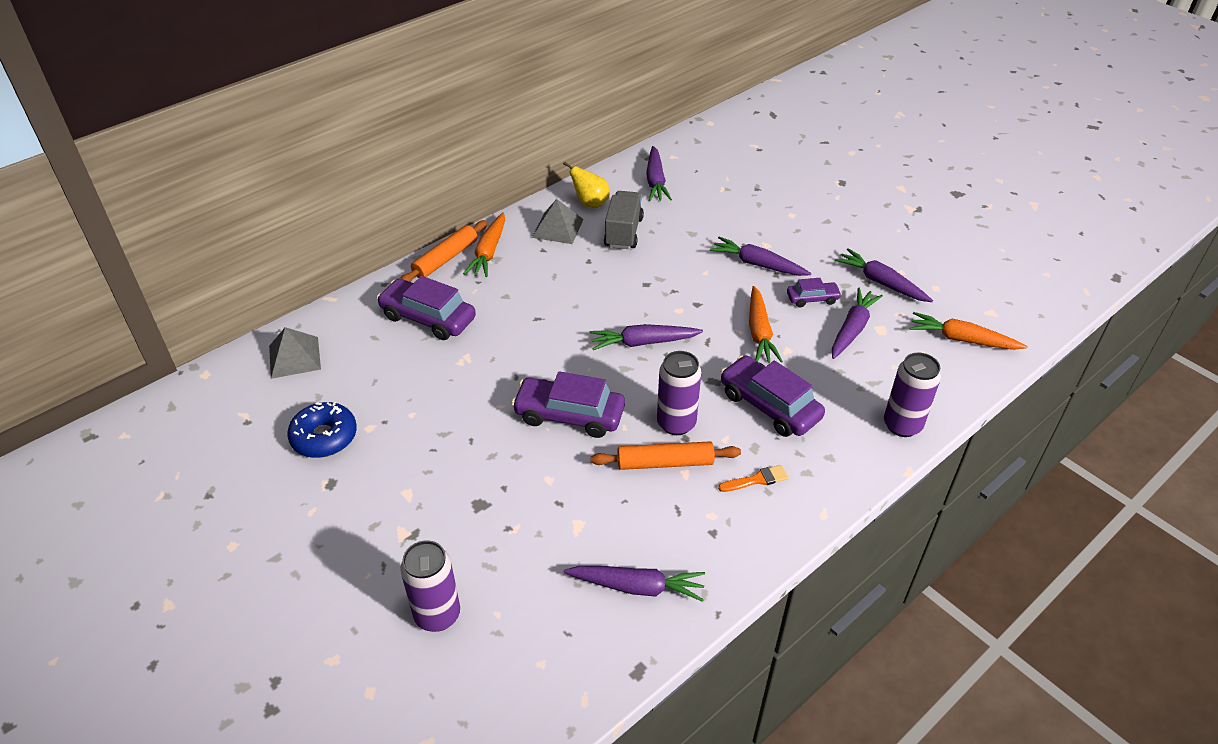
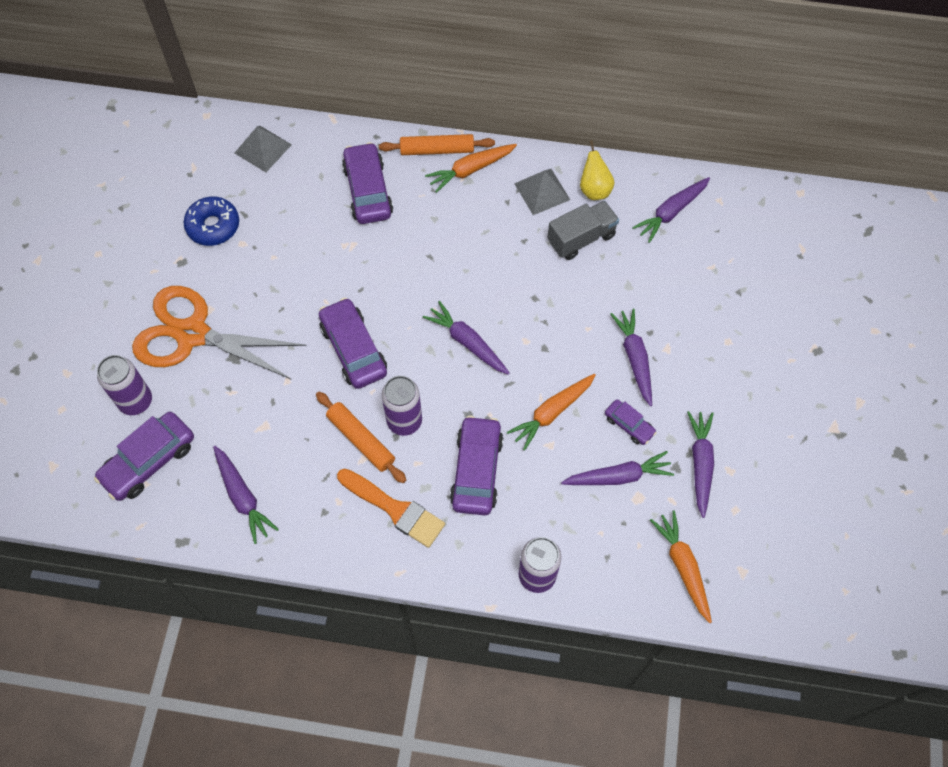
camera: 50 degrees right, 20 degrees up
orange brush [718,465,789,492] -> orange brush [337,469,445,548], size x1.92
none -> purple car [94,412,194,501]
none -> orange scissors [132,286,306,380]

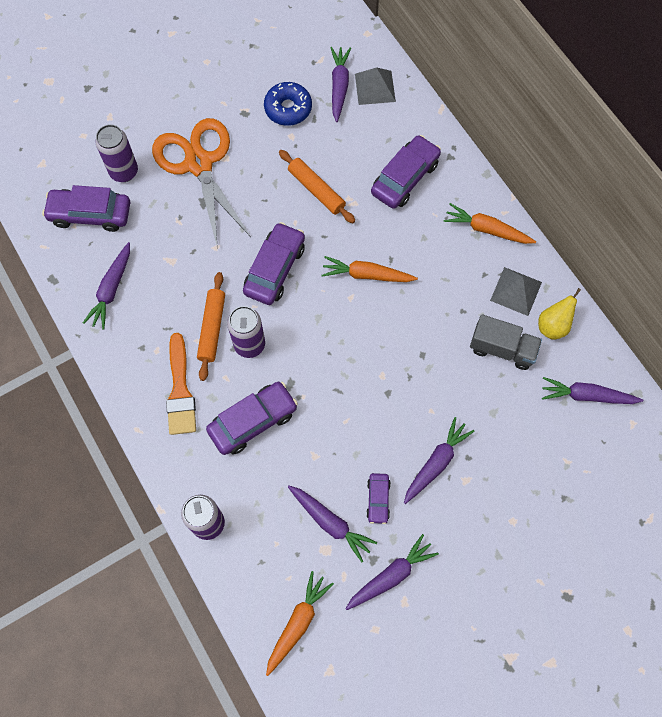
camera: 50 degrees right, 5 degrees up
orange rolling pin [379,134,495,155] -> orange rolling pin moved to [279,150,355,223]
purple carrot [423,301,510,375] -> purple carrot moved to [330,47,351,122]
orange carrot [507,374,596,451] -> orange carrot moved to [322,256,418,282]

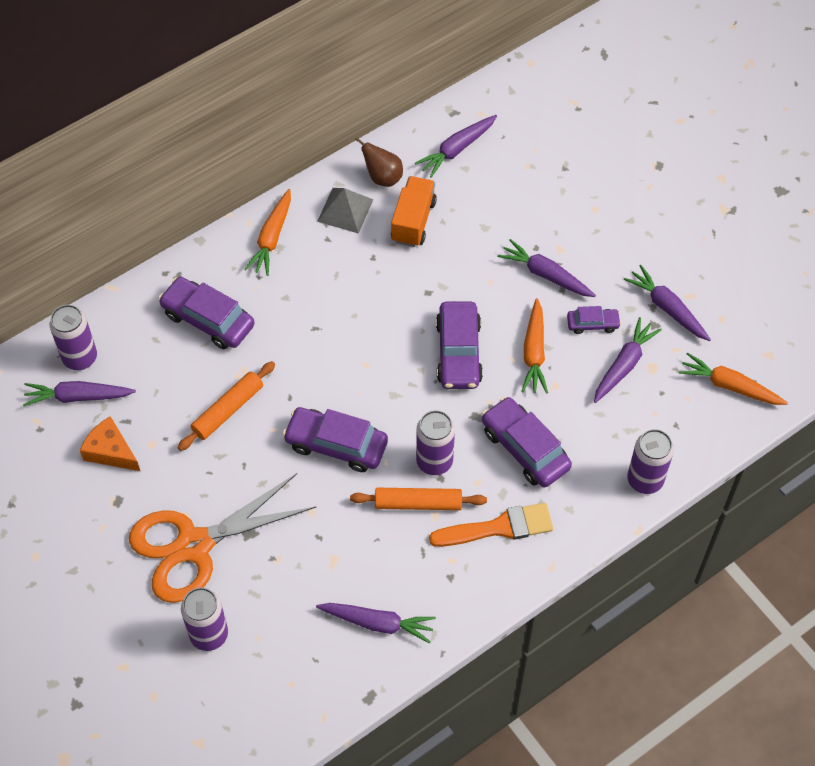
camera: 95 degrees left, 10 degrees down
purple car [42,185,130,232] -> purple car moved to [436,301,483,389]
blue donut [264,82,312,126] -> orange cheese [80,416,140,471]
orange carrot [322,256,418,282] -> orange carrot moved to [521,298,548,394]
grey pyramid [355,67,396,105] -> purple can [50,304,97,370]
grey truck [470,314,542,370] -> orange truck [391,176,437,247]
yellow pear [538,288,581,340] -> brown pear [355,137,403,187]
purple carrot [542,377,643,404] -> purple carrot turned 45 degrees clockwise [415,115,497,178]

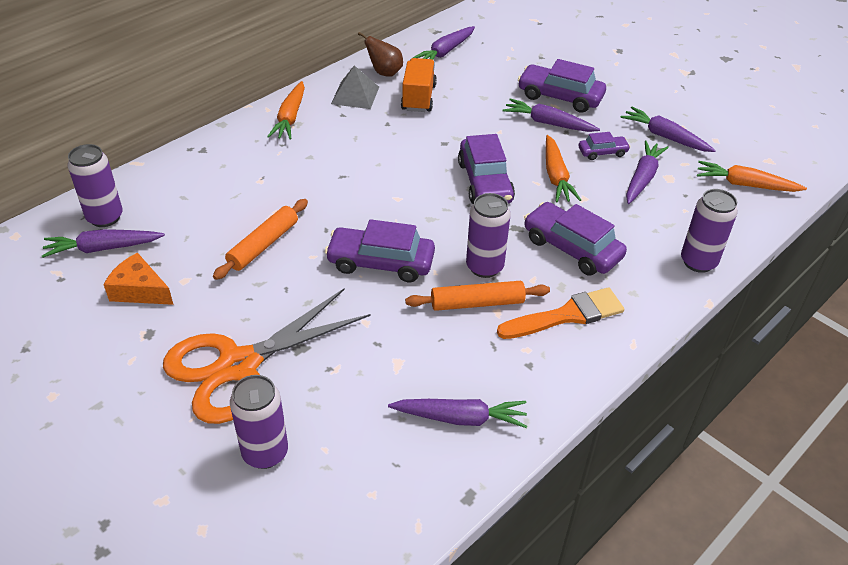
camera: 10 degrees left, 15 degrees down
purple car [158,277,255,349] -> purple car moved to [518,59,606,113]

